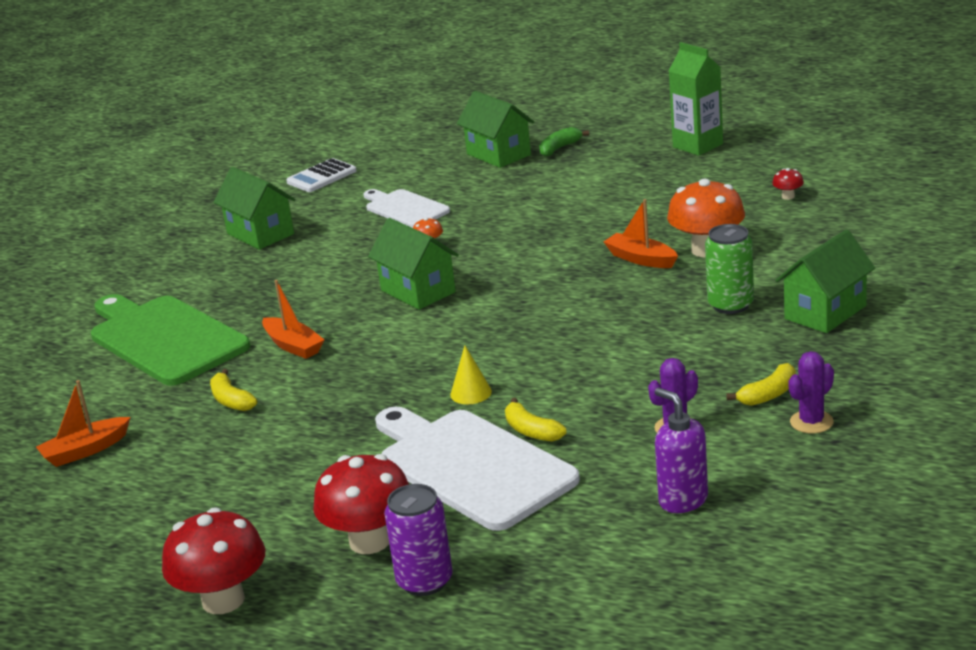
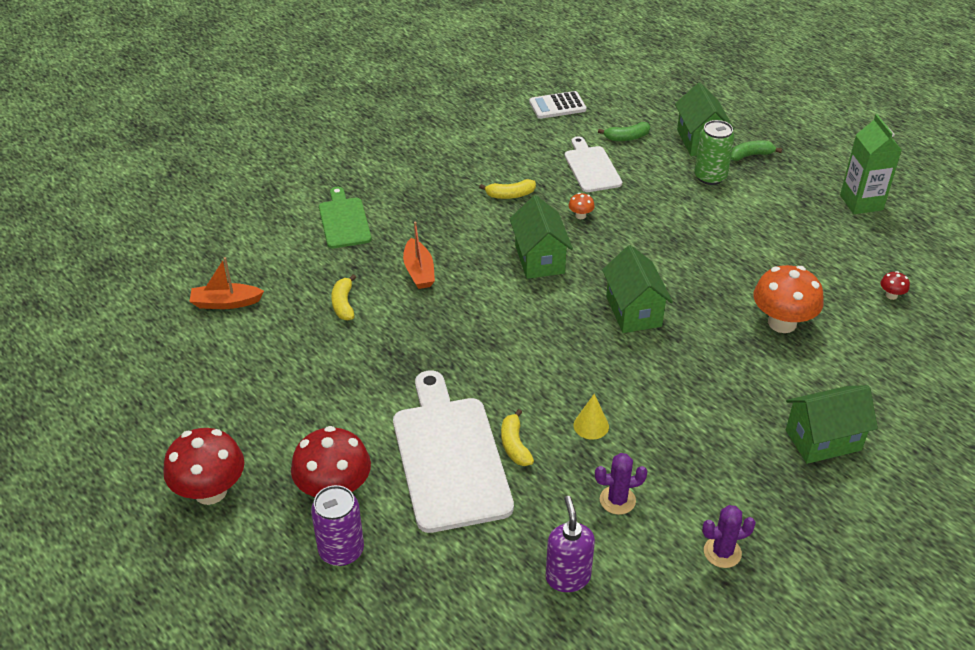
camera: 25 degrees right, 15 degrees up
green cutting board [91,294,250,386] -> green cutting board [319,187,372,248], size x0.57
green house [214,167,295,249] -> green house moved to [602,245,673,333]
yellow cone [450,346,492,404] -> yellow cone moved to [573,394,609,440]
orange boat [603,199,678,268] -> none
green can [705,224,754,314] -> green can moved to [694,120,735,185]
yellow banana [726,363,796,406] -> yellow banana moved to [479,179,536,199]
none -> green banana [598,122,650,141]

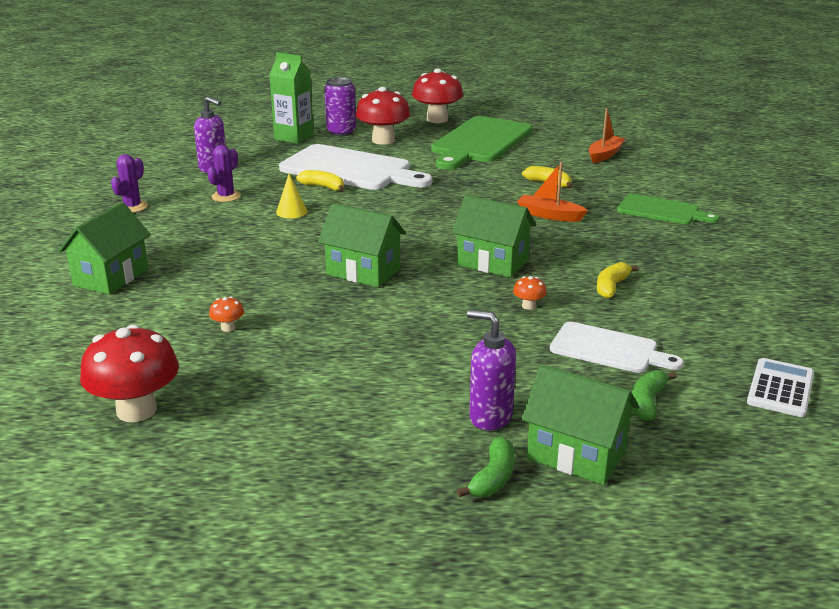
camera: 130 degrees right, 15 degrees down
green can [694,120,735,185] -> purple soap dispenser [467,310,516,430]
orange mushroom [753,265,824,333] -> orange mushroom [209,296,244,332], size x0.42
green carton [840,114,902,214] -> green carton moved to [269,52,314,144]
red mushroom [881,271,910,300] -> red mushroom [80,324,179,422], size x2.36
none -> green cutting board [431,116,532,170]

